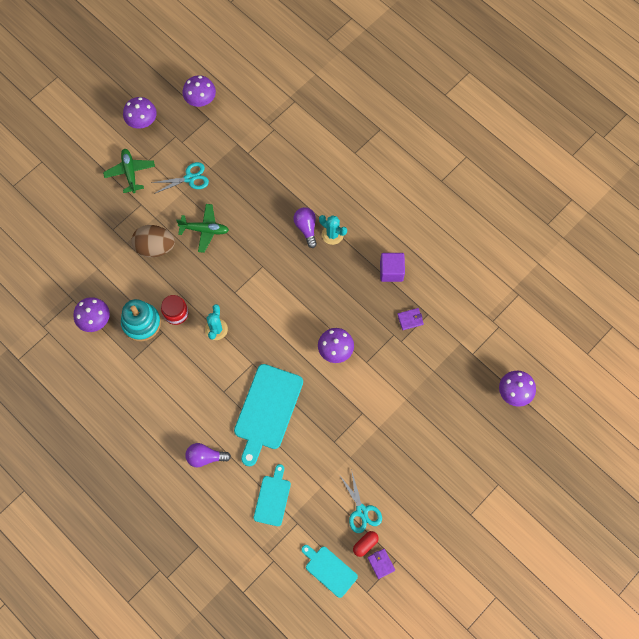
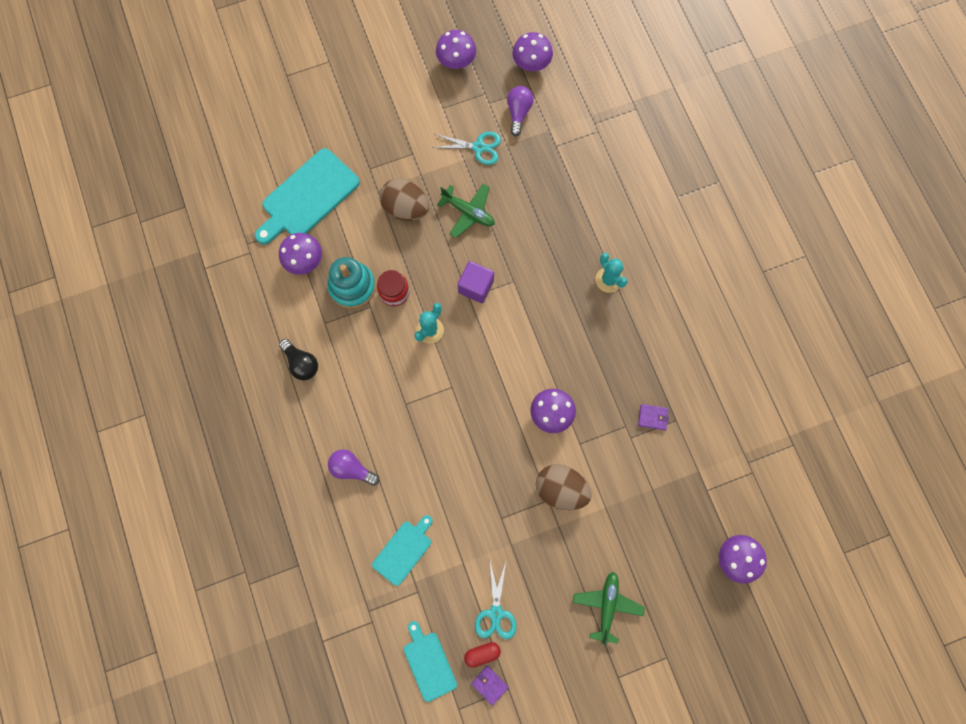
camera: 25 degrees right, 5 degrees up
green plane [103,148,155,193] -> green plane moved to [573,572,645,646]
turquoise cutting board [234,364,303,466] -> turquoise cutting board moved to [255,148,360,245]
purple light bulb [293,207,317,248] -> purple light bulb moved to [507,86,533,136]
purple wallet [367,549,395,579] -> purple wallet turned 45 degrees counterclockwise [471,665,509,706]
purple cube [380,253,405,282] -> purple cube moved to [457,261,494,303]
none -> black light bulb [279,339,318,380]
none -> brown egg [536,464,592,510]

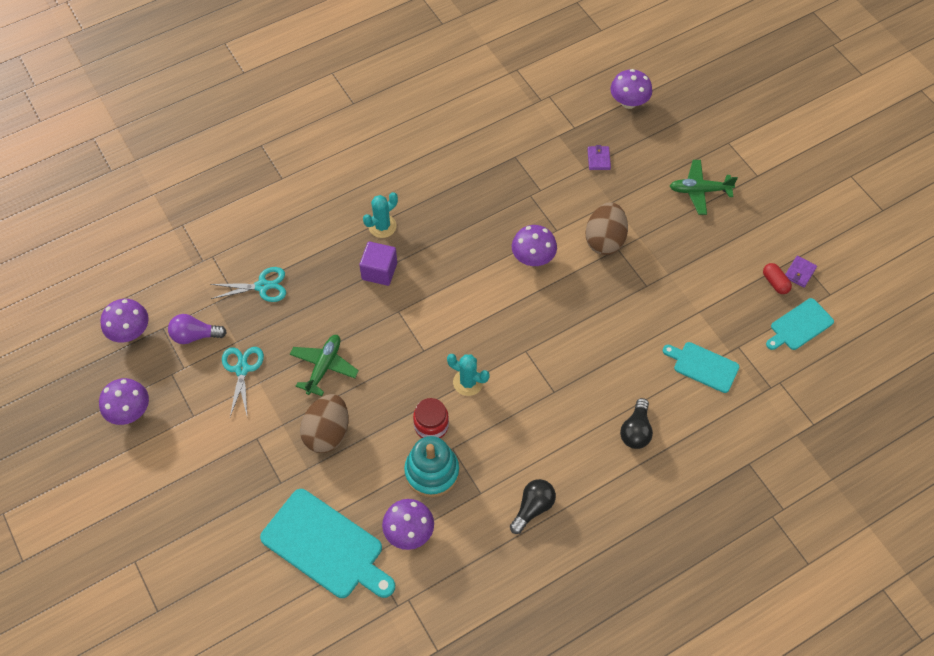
camera: 100 degrees left, 15 degrees down
purple light bulb [328,449,380,486] -> black light bulb [620,398,653,449]
purple cube [457,261,494,303] -> purple cube moved to [359,241,397,286]
turquoise scissors [475,561,516,639] -> turquoise scissors moved to [210,267,286,302]
purple wallet [638,404,669,430] -> purple wallet moved to [587,145,611,170]

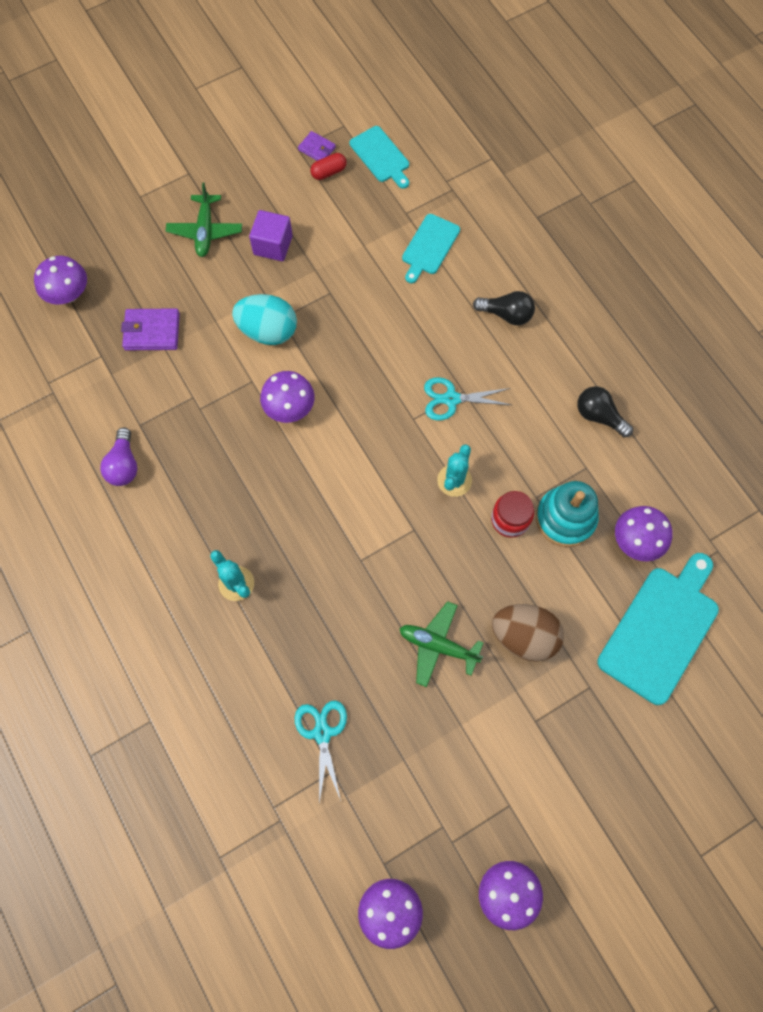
camera: 90 degrees left, 10 degrees up
purple light bulb [168,314,227,344] -> purple light bulb moved to [100,428,138,486]
turquoise scissors [222,347,264,417] -> turquoise scissors moved to [424,377,511,420]
purple cube [359,241,397,286] -> purple cube moved to [249,210,293,261]
brown egg [586,202,628,255] -> turquoise egg [232,294,297,345]
purple wallet [587,145,611,170] -> purple wallet [121,308,180,350], size x1.65

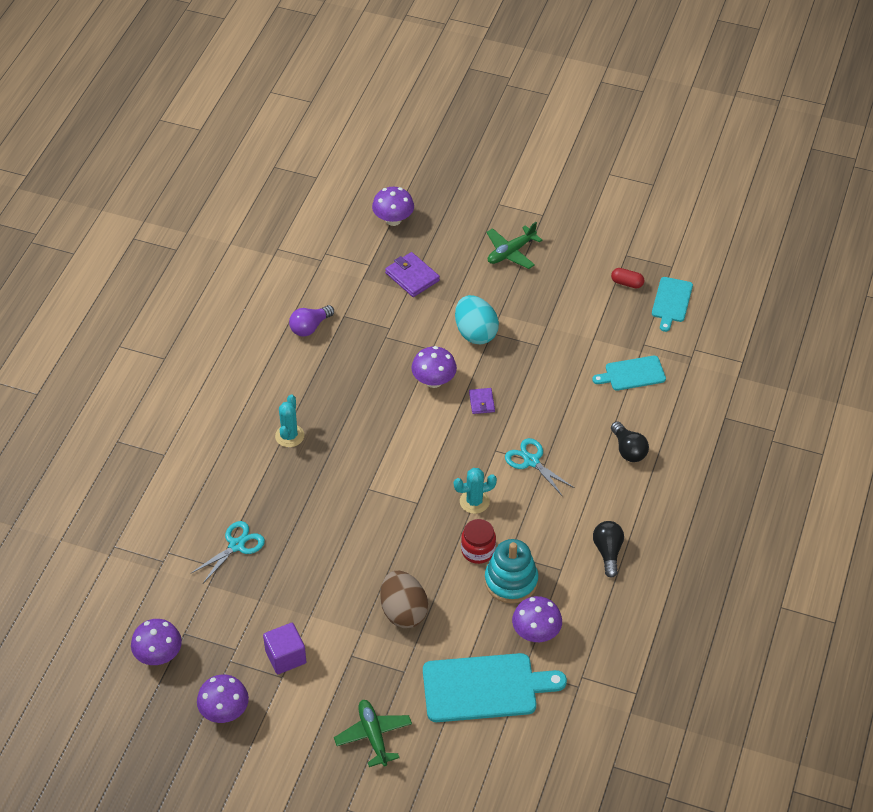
camera: 50 degrees right, 20 degrees down
purple cube [249,210,293,261] -> purple cube moved to [263,623,307,674]
purple wallet [298,131,336,161] -> purple wallet moved to [469,388,495,414]
green plane [399,601,484,687] -> green plane moved to [334,700,412,767]

